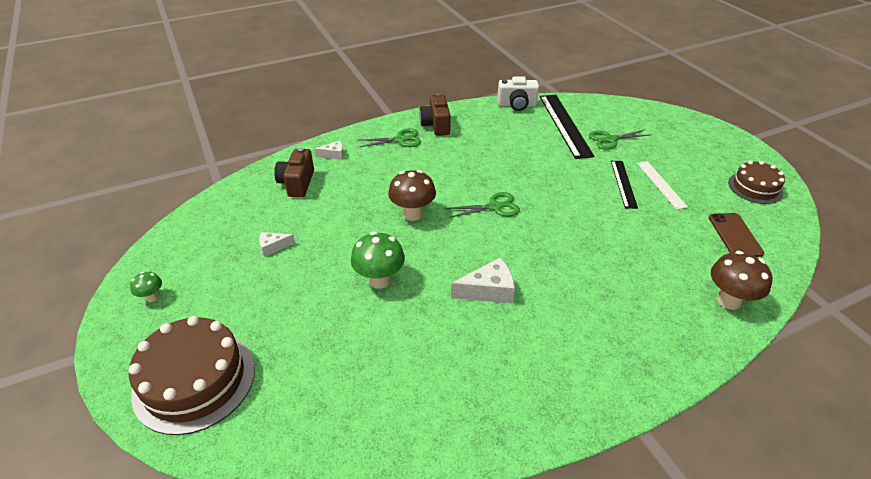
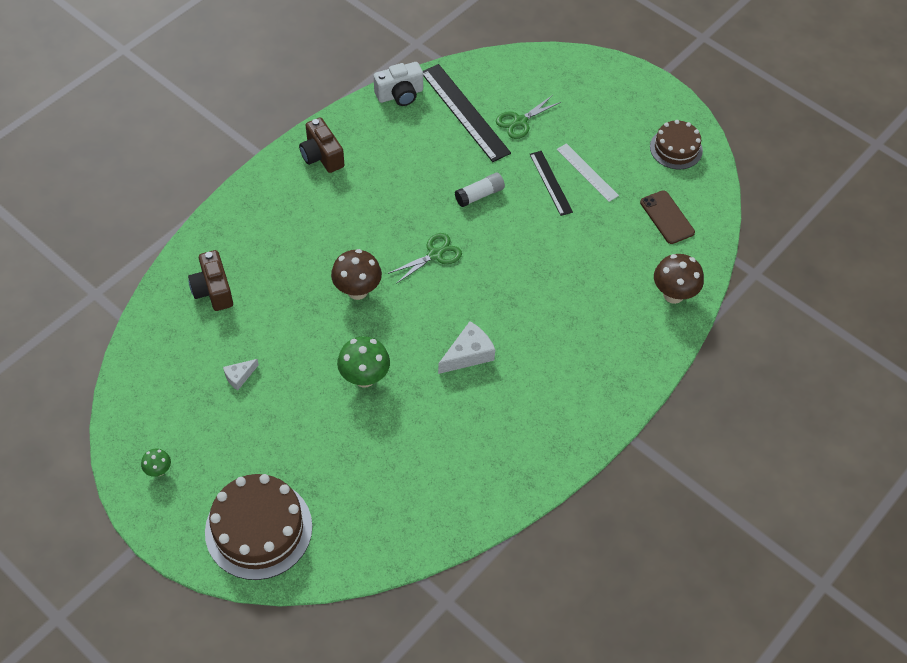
camera: 25 degrees left, 15 degrees up
white cheese [315,141,344,160] -> none
green scissors [360,128,421,147] -> none
none -> white glue stick [455,173,505,207]

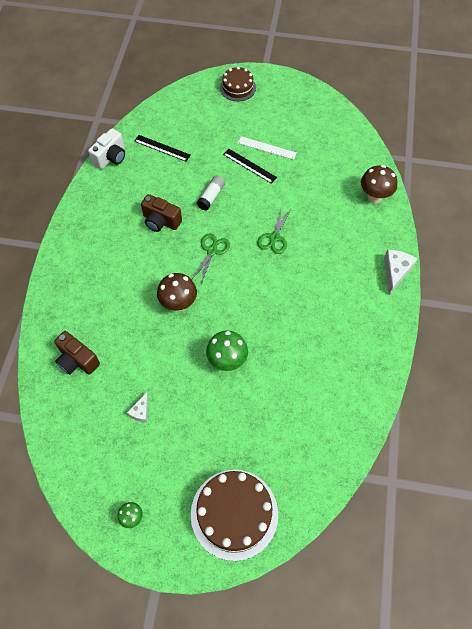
camera: 30 degrees left, 5 degrees up
brown camera [299,117,344,173] -> brown camera moved to [141,194,182,232]
black ruler [423,64,511,162] -> black ruler [134,135,191,162], size x0.58
white cheese [438,321,495,374] -> white cheese moved to [384,250,417,294]
green scissors [496,95,561,139] -> green scissors moved to [257,209,291,254]
brown phone [640,190,695,244] -> none
brown cake [650,120,703,169] -> brown cake moved to [220,66,256,101]

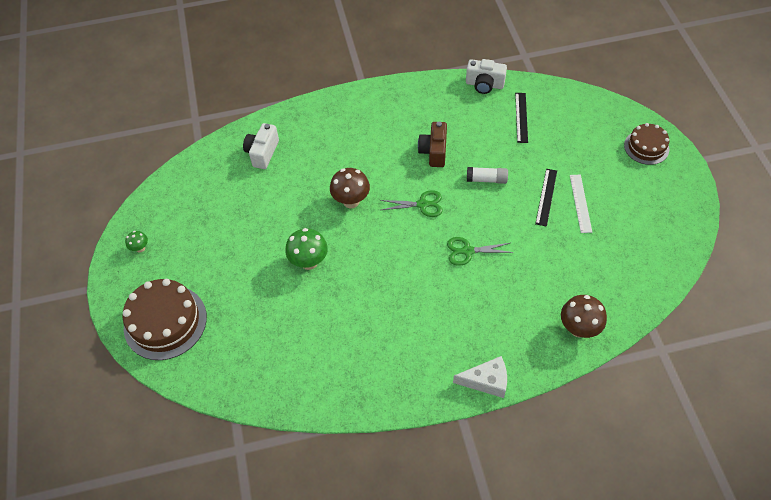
camera: 70 degrees right, 5 degrees down
brown camera [54,331,100,375] -> white camera [243,123,279,169]
white cheese [127,392,149,422] -> none

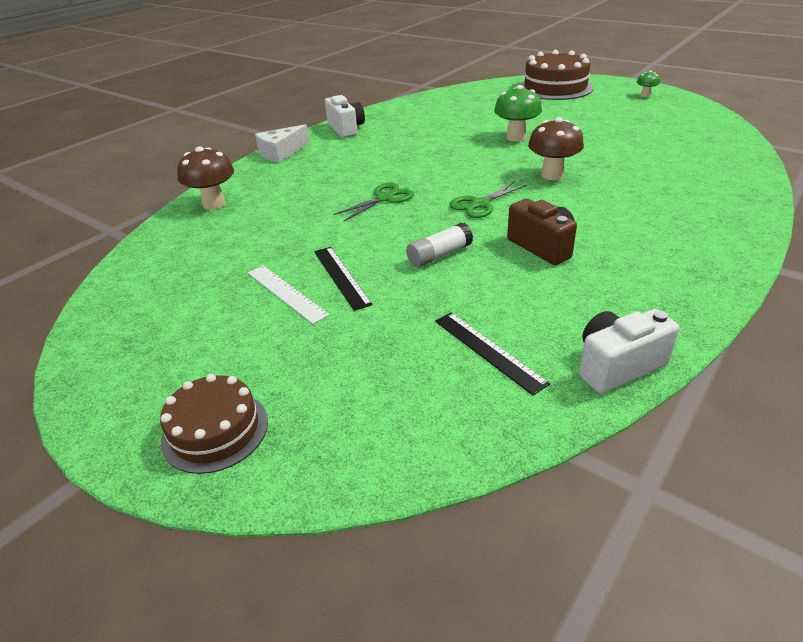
camera: 140 degrees right, 20 degrees down
white camera [243,123,279,169] -> white camera moved to [325,95,365,138]

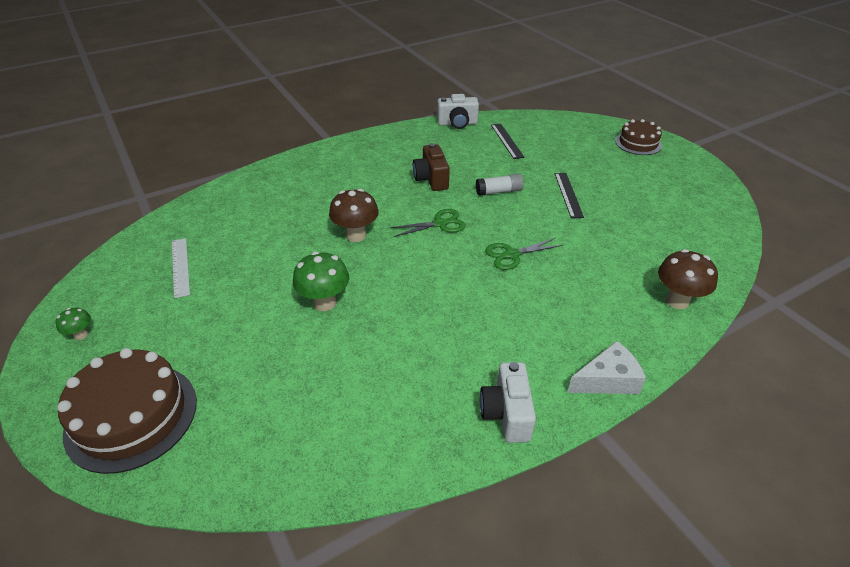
camera: 160 degrees left, 5 degrees up
white ruler [248,265,330,324] -> white ruler moved to [172,238,190,298]

